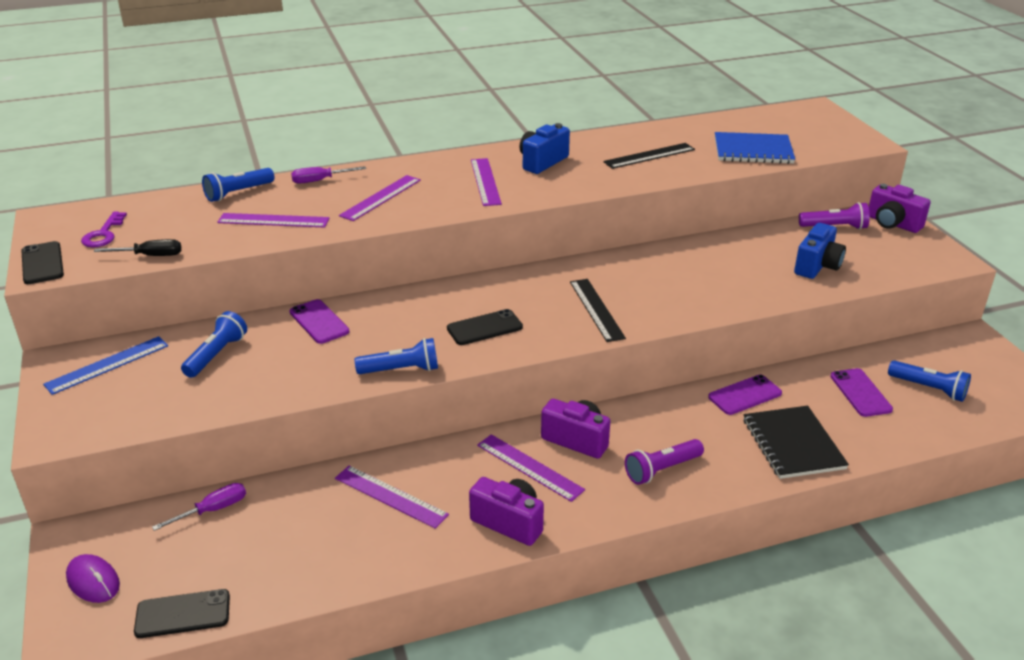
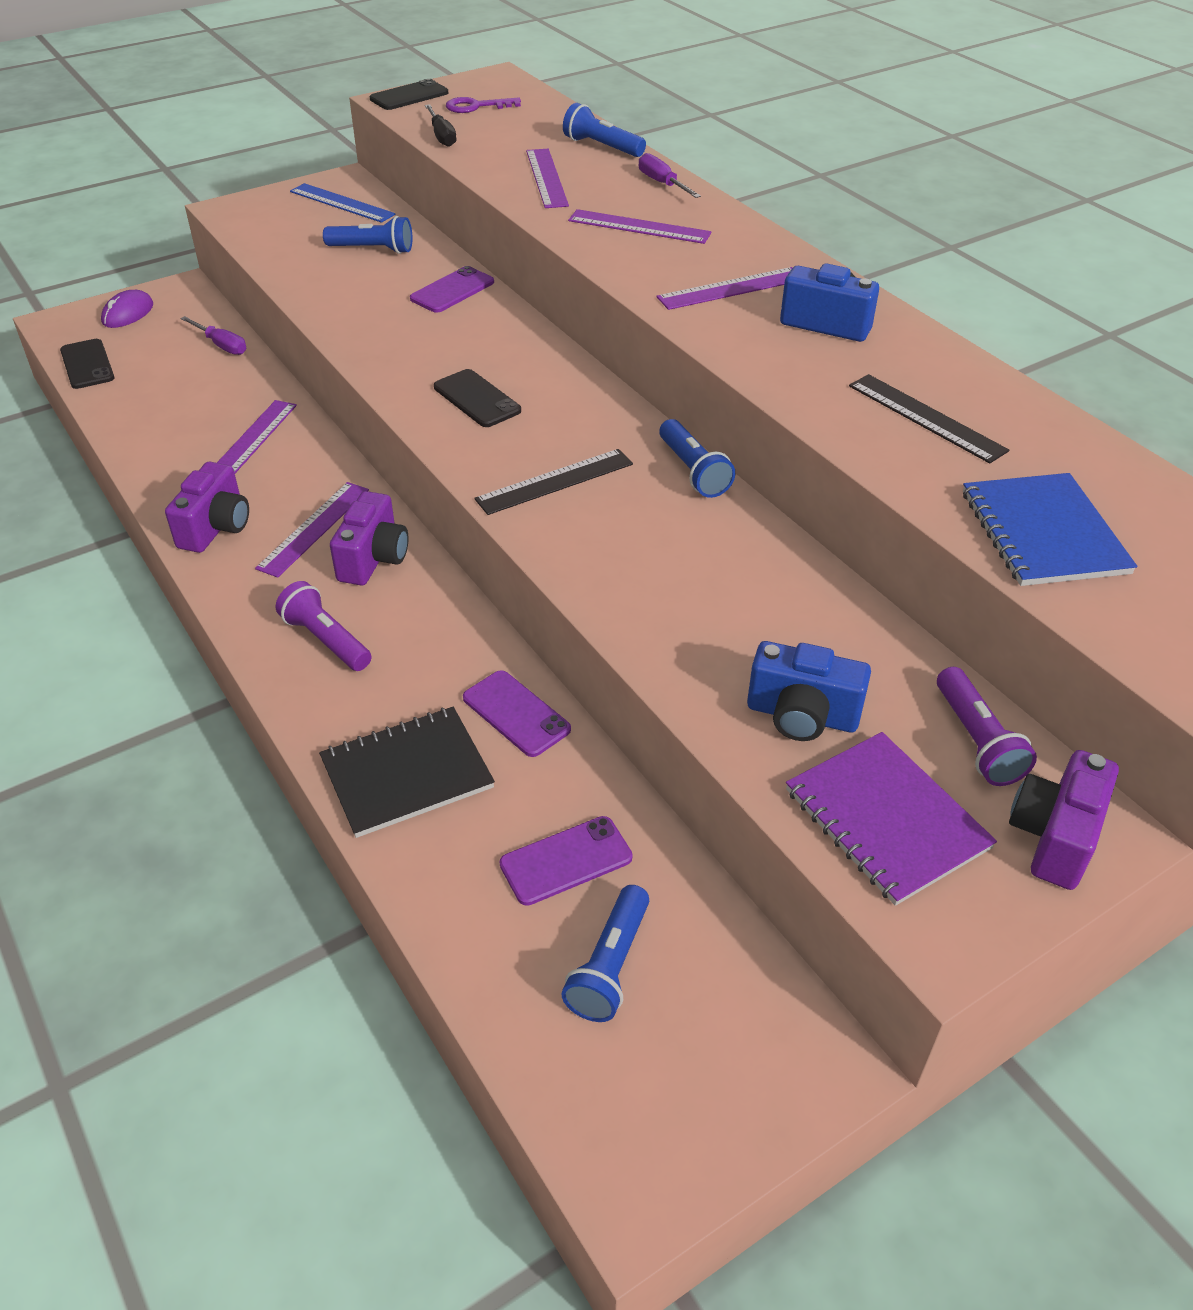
camera: 75 degrees right, 10 degrees up
blue flashlight [354,338,438,374] -> blue flashlight moved to [659,419,735,498]
none -> purple notebook [786,732,997,906]

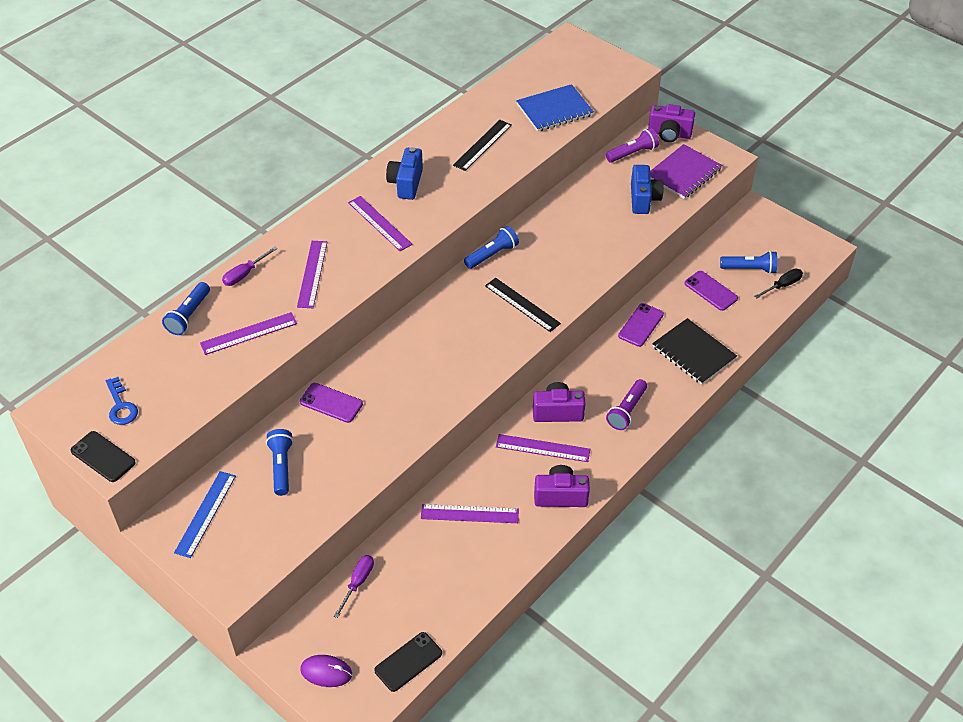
camera: 105 degrees left, 5 degrees up
black screwdriver [425,104,456,147] -> black screwdriver moved to [754,269,803,299]
black phone [434,369,521,427] -> none
purple key [446,97,521,113] -> blue key [106,377,138,425]

